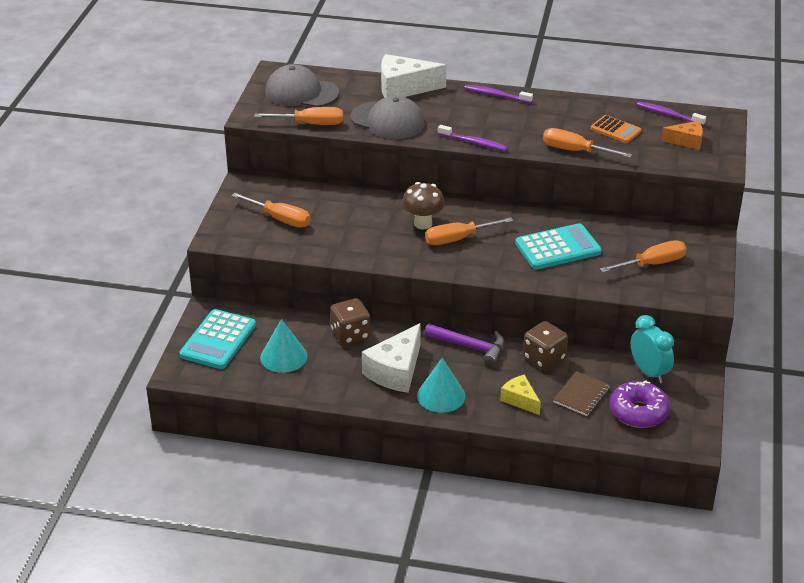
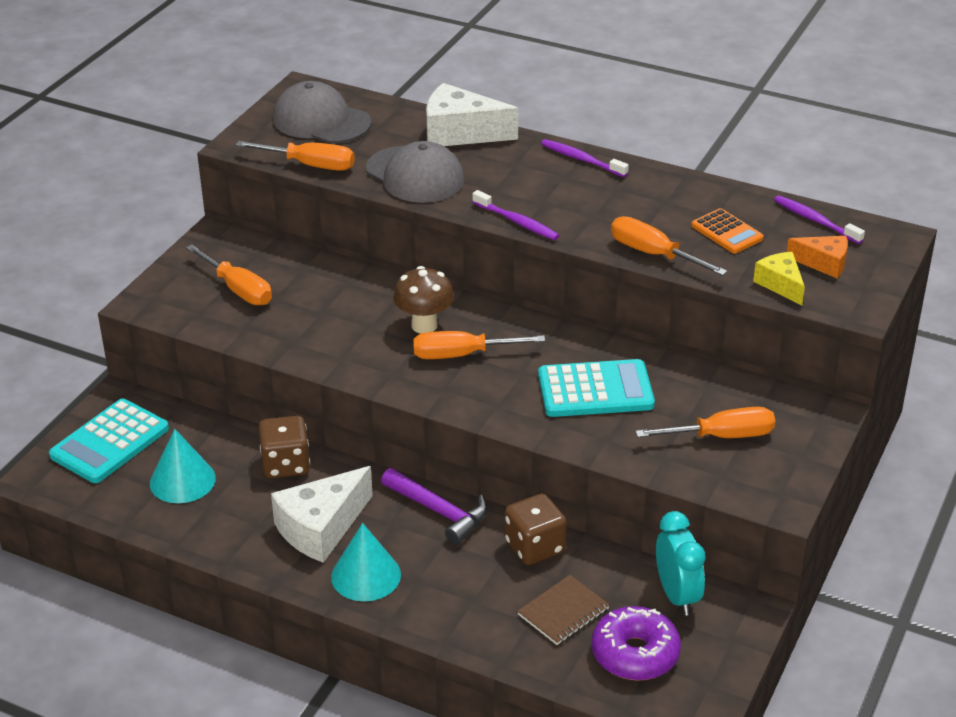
camera: 15 degrees right, 0 degrees up
yellow cheese [500,375,541,415] -> yellow cheese moved to [753,252,805,305]

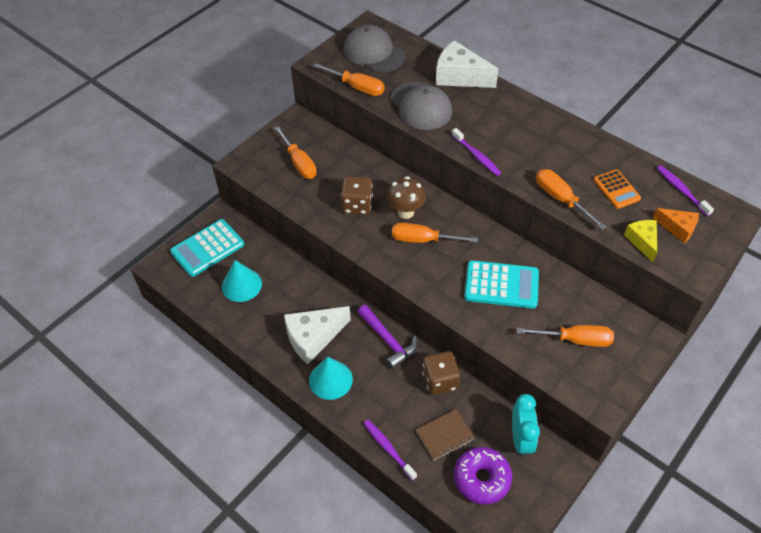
camera: 15 degrees right, 15 degrees up
brown dice [259,415,310,478] -> brown dice moved to [340,176,373,215]
purple toothbrush [541,139,629,177] -> purple toothbrush moved to [363,420,417,481]

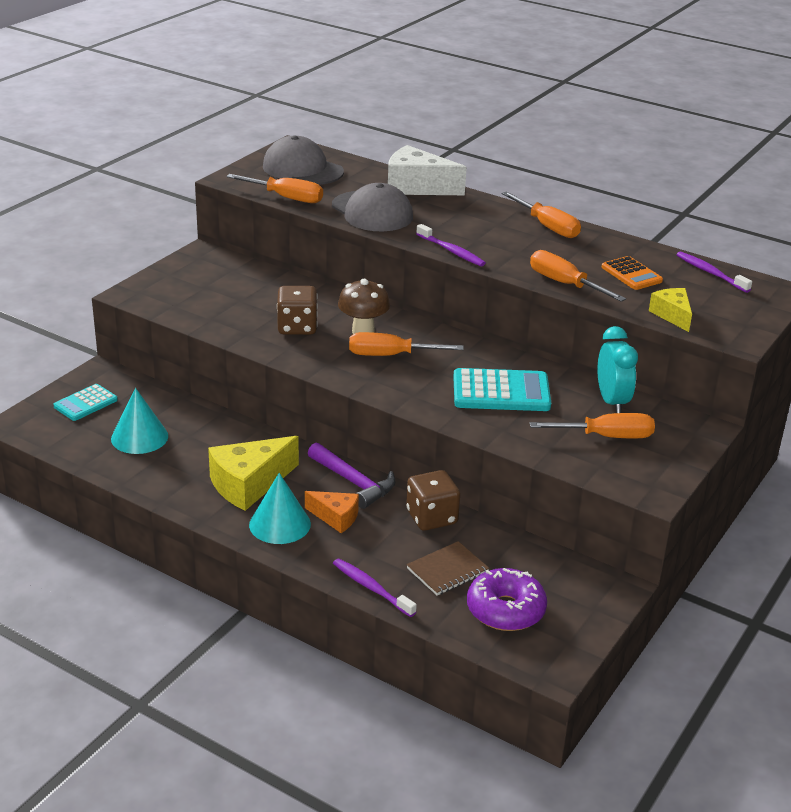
camera: 10 degrees left, 20 degrees down
turquoise calculator [170,219,244,277] -> turquoise calculator [53,384,118,421], size x0.61
orange screwdriver [275,126,317,179] -> orange screwdriver moved to [502,191,581,238]
white cheese [284,306,351,364] -> yellow cheese [208,436,299,511]
turquoise clock [512,394,540,457] -> turquoise clock moved to [597,326,638,413]
orange cheese [653,208,699,243] -> orange cheese moved to [305,491,359,533]

